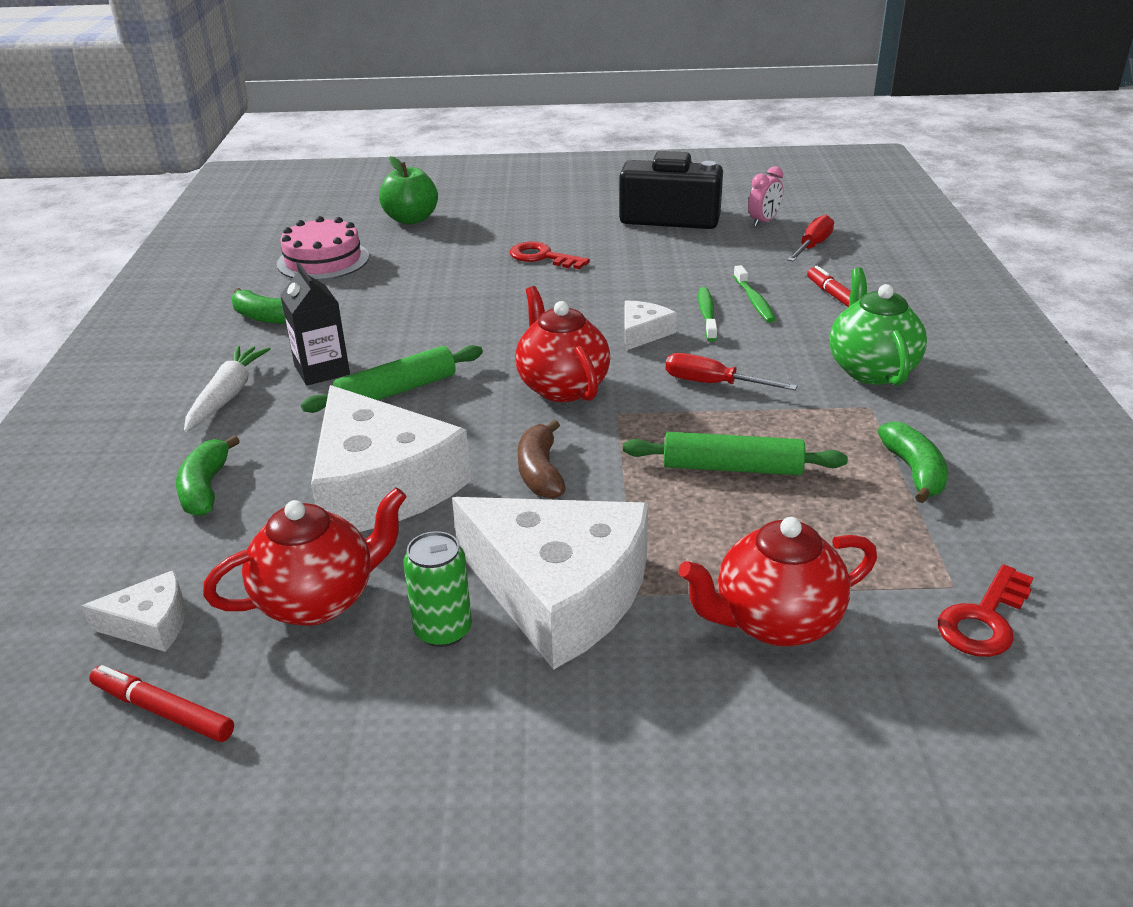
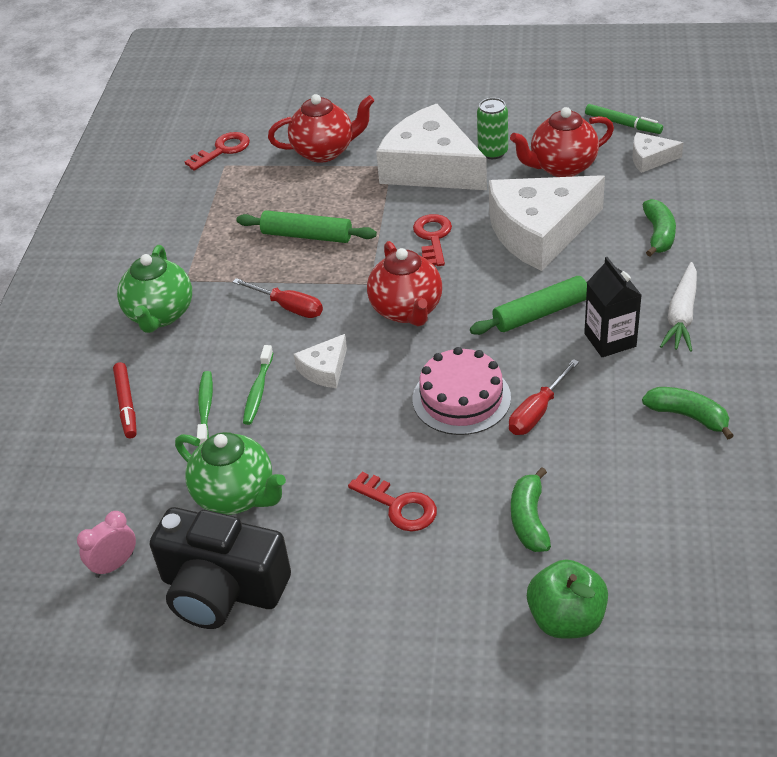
camera: 170 degrees left, 10 degrees up
red marker [89,665,234,742] -> green marker [585,104,663,134]
pink cake [277,216,369,280] -> pink cake moved to [413,347,511,435]
white cheese [311,385,471,532] -> white cheese turned 90 degrees counterclockwise [489,175,605,271]
brown banana [518,420,566,499] -> red key [413,214,452,266]
red screwdriver [787,215,834,262] -> red screwdriver moved to [509,359,579,435]
green banana [878,421,948,503] -> green banana moved to [511,467,551,552]
none -> green teapot [175,432,286,515]

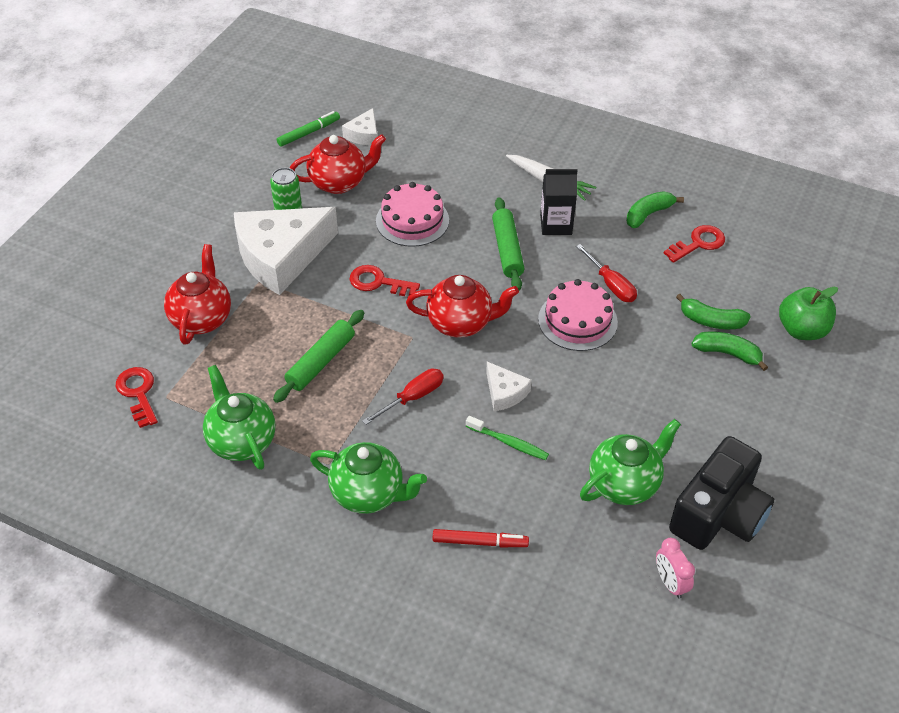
camera: 75 degrees left, 5 degrees up
green toothbrush [197,371,213,446] -> none
red key [348,472,437,531] -> red key moved to [664,225,725,263]
white cheese [489,175,605,271] -> pink cake [376,182,449,247]
red teapot [510,107,614,177] -> red teapot turned 105 degrees counterclockwise [290,134,386,194]
green banana [643,199,676,257] -> green banana moved to [692,331,768,371]
none -> green teapot [203,365,276,470]

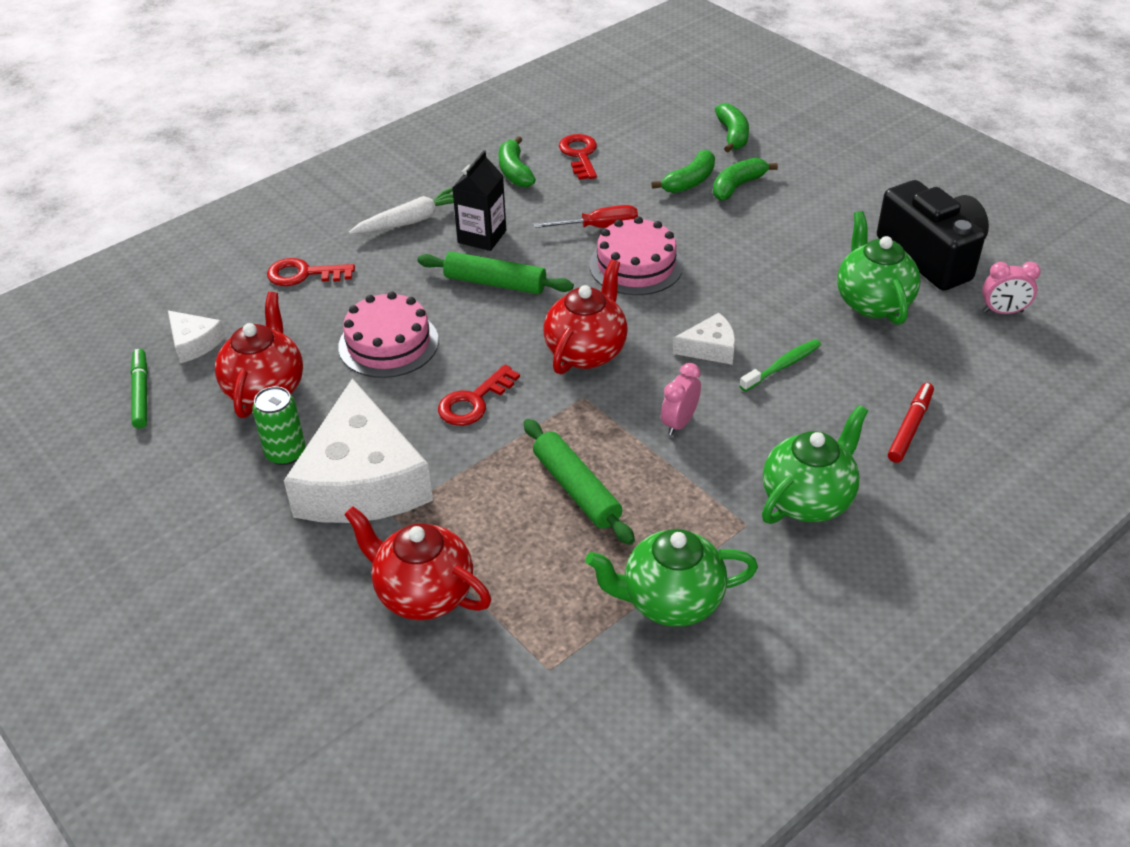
camera: 65 degrees left, 5 degrees down
red key [116,367,158,428] -> red key moved to [267,258,355,286]
red screwdriver [362,369,443,425] -> pink clock [661,363,701,436]
green apple [779,286,838,340] -> green banana [715,103,749,152]

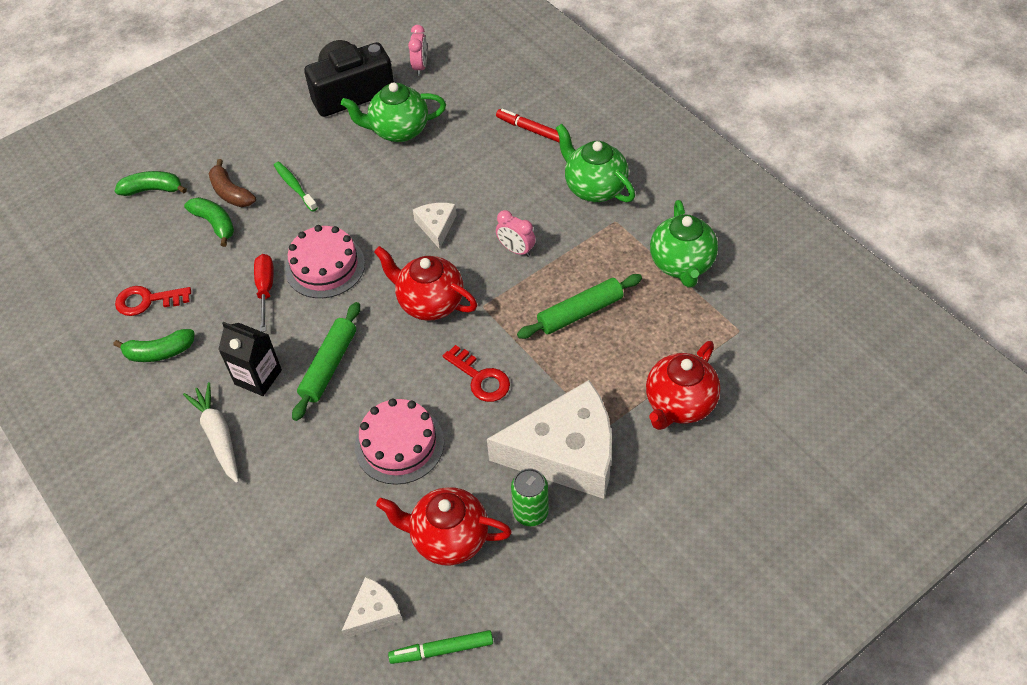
camera: 85 degrees left, 10 degrees up
red key [267,258,355,286] -> none
green banana [713,157,778,201] -> brown banana [209,159,256,207]
green toothbrush [739,339,821,392] -> green toothbrush moved to [274,162,318,212]

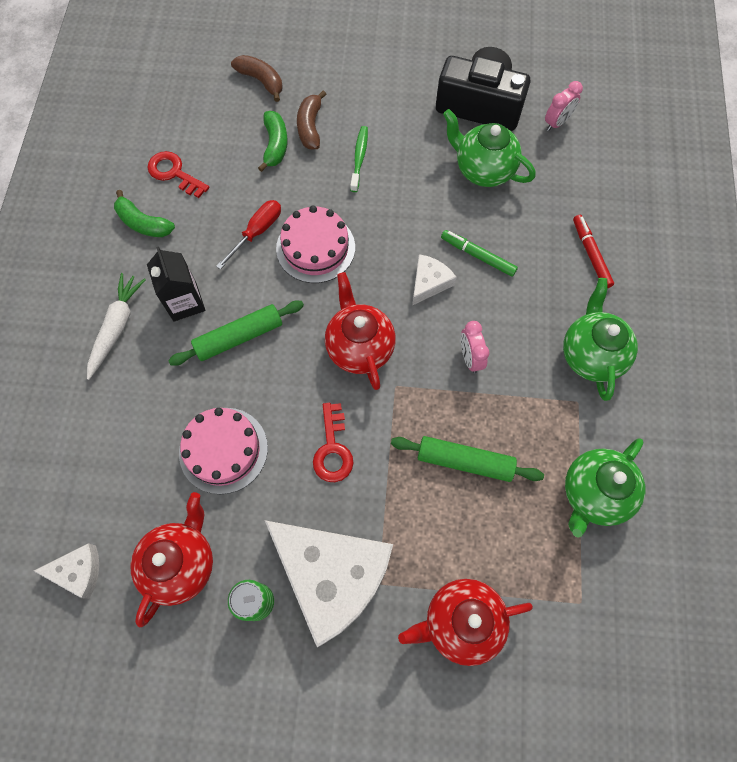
camera: 40 degrees right, 15 degrees up
green banana [115,171,187,196] -> brown banana [231,55,283,102]
red teapot [376,487,512,566] -> red teapot turned 60 degrees clockwise [130,492,213,627]
green marker [388,630,493,664] -> green marker moved to [441,230,518,277]

